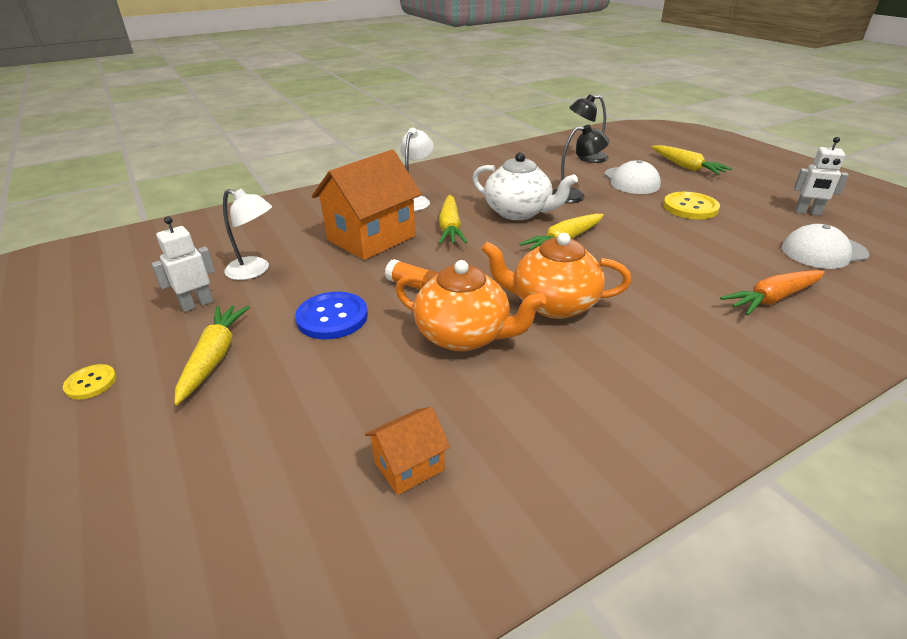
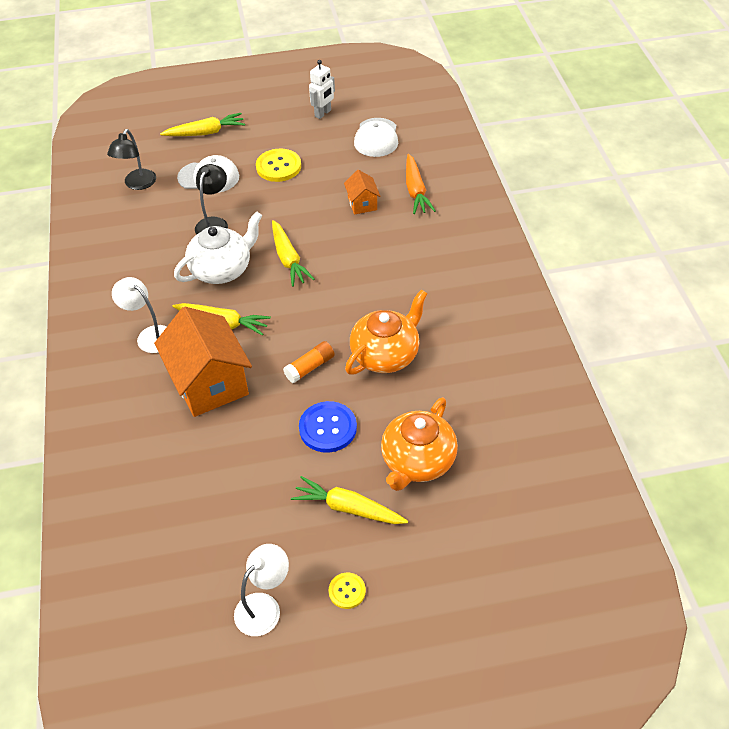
camera: 70 degrees left, 15 degrees up
white robot [151,216,215,312] -> none
white lamp [223,188,272,280] -> white lamp moved to [234,544,289,636]
orange house [365,407,450,495] -> orange house moved to [344,170,381,215]
orange teapot [481,233,632,319] -> orange teapot moved to [381,397,458,491]

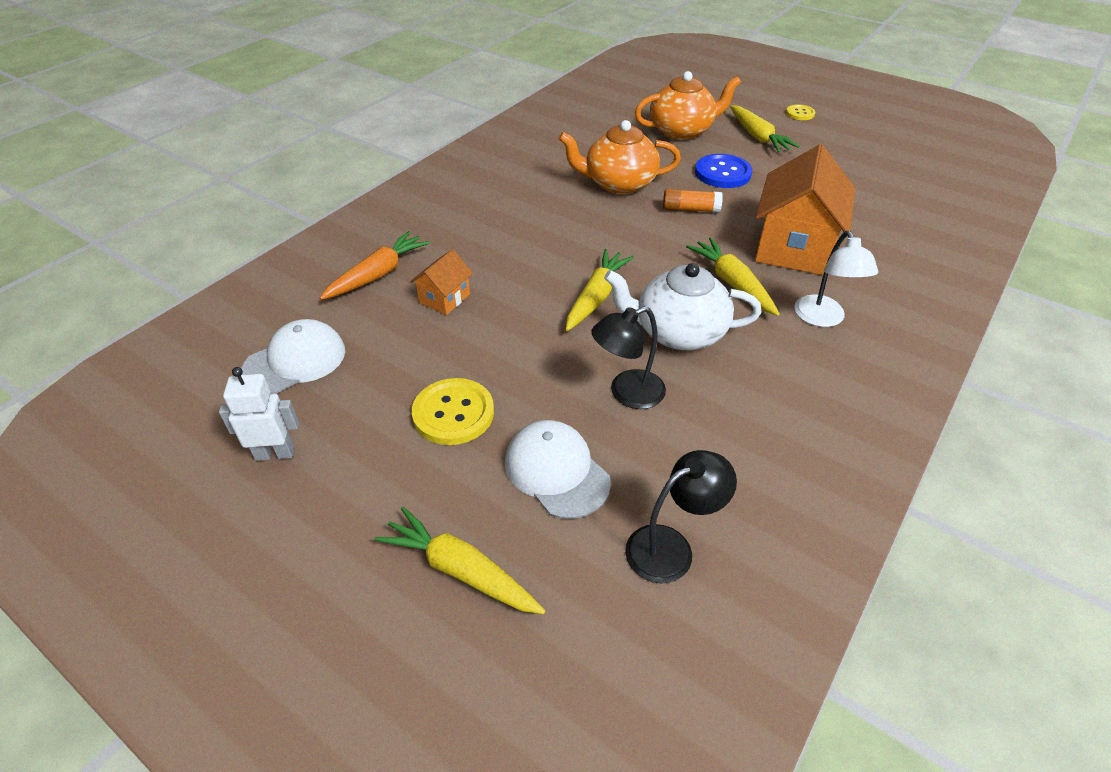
camera: 135 degrees left, 5 degrees down
white lamp [234,544,289,636] -> none

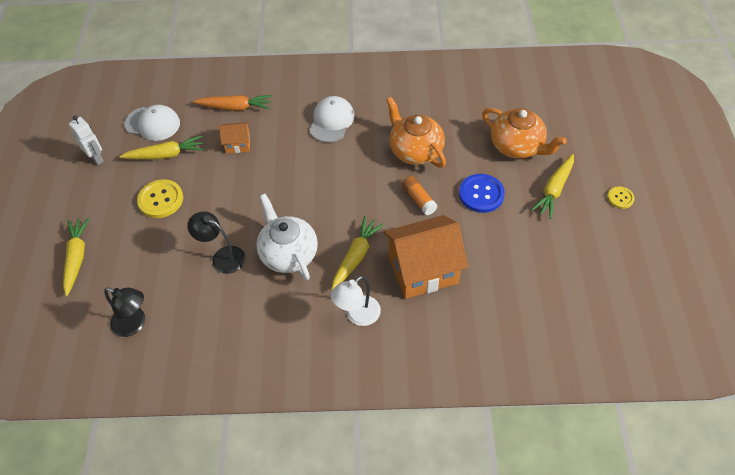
camera: 55 degrees right, 10 degrees up
white cap [505,420,611,519] -> white cap moved to [309,96,355,143]
yellow carrot [566,249,634,331] -> yellow carrot moved to [119,135,204,159]

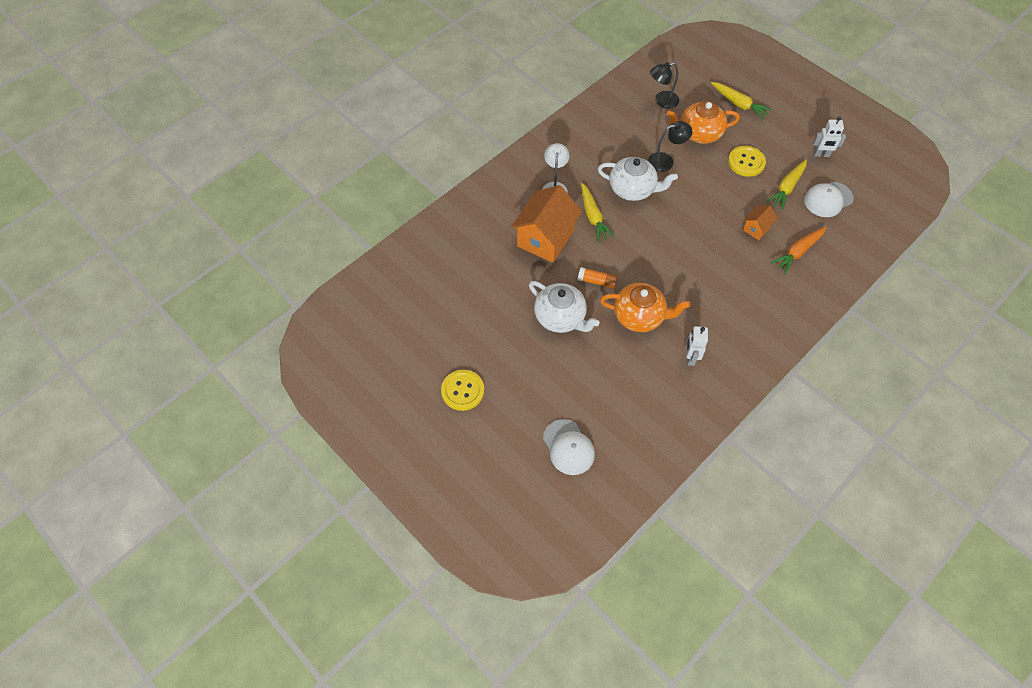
camera: 135 degrees right, 5 degrees up
white cap [309,96,355,143] -> white cap moved to [543,419,595,475]
blue button [459,174,505,213] -> white teapot [529,281,599,333]
orange teapot [482,108,567,159] -> orange teapot moved to [667,101,740,144]
yellow carrot [531,154,574,219] -> none
yellow button [608,186,635,209] -> yellow button [441,370,484,411], size x1.77
none -> white robot [686,326,708,366]

